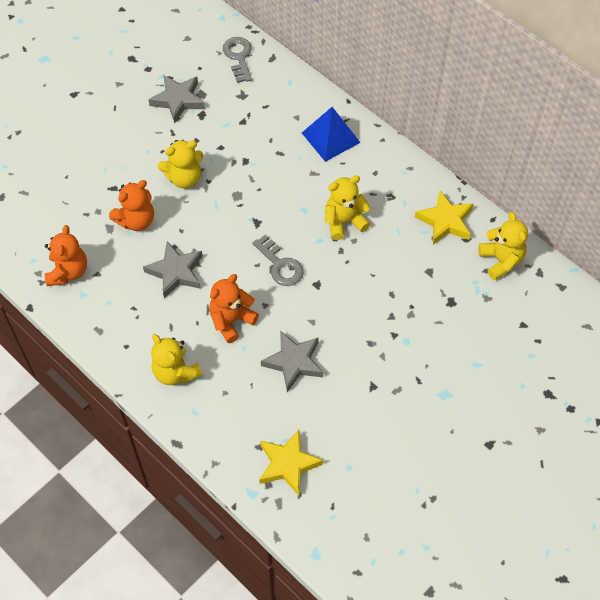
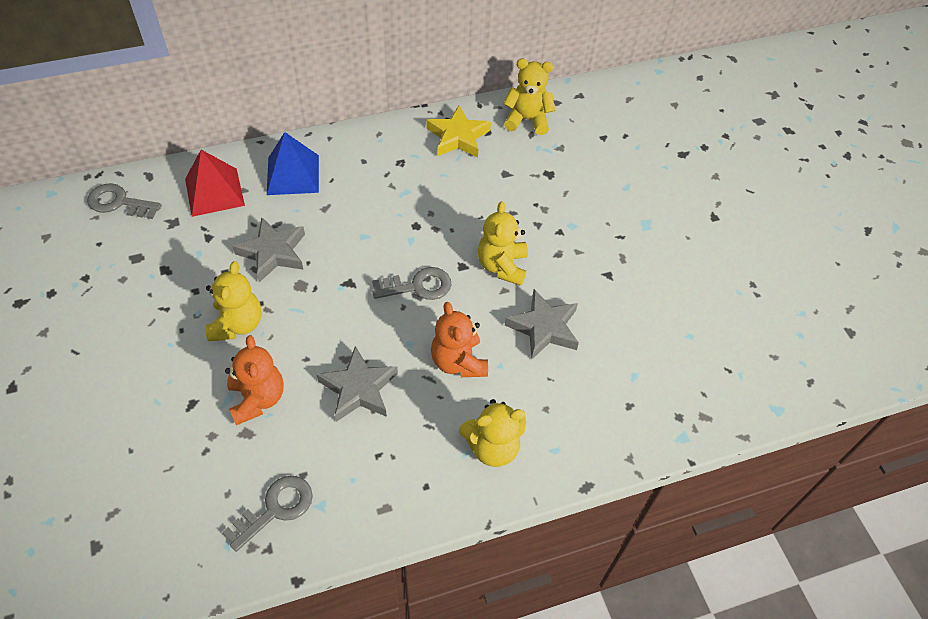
camera: 65 degrees left, 5 degrees down
orange teddy bear [45,225,87,286] -> grey key [222,476,313,552]
grey star [148,75,205,123] -> grey star moved to [232,217,305,282]
yellow star [259,430,323,496] -> none
yellow teddy bear [325,175,371,240] -> yellow teddy bear moved to [478,201,528,286]
none -> red pyramid [185,150,245,217]

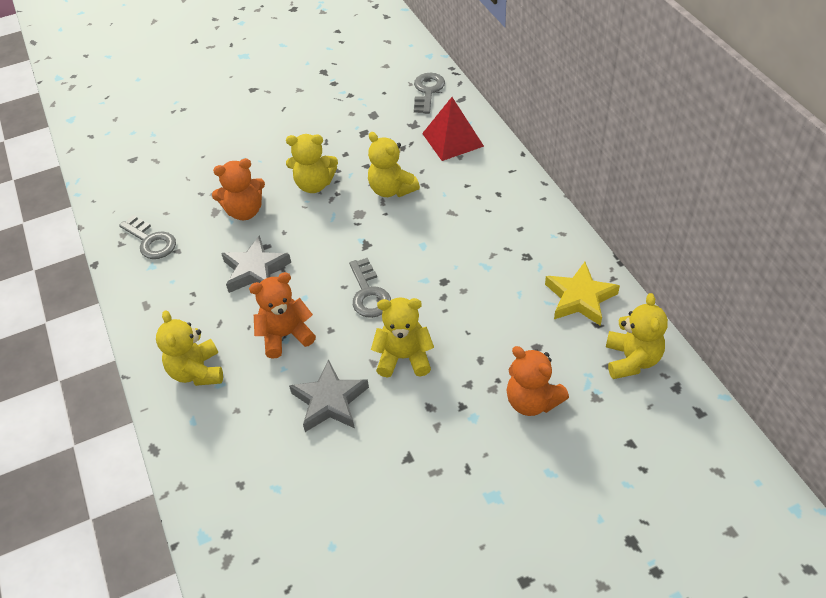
camera: 90 degrees right, 5 degrees down
grey star [232,217,305,282] -> yellow teddy bear [368,132,420,197]
blue pyramid [267,132,319,195] -> none
none -> orange teddy bear [506,346,569,416]

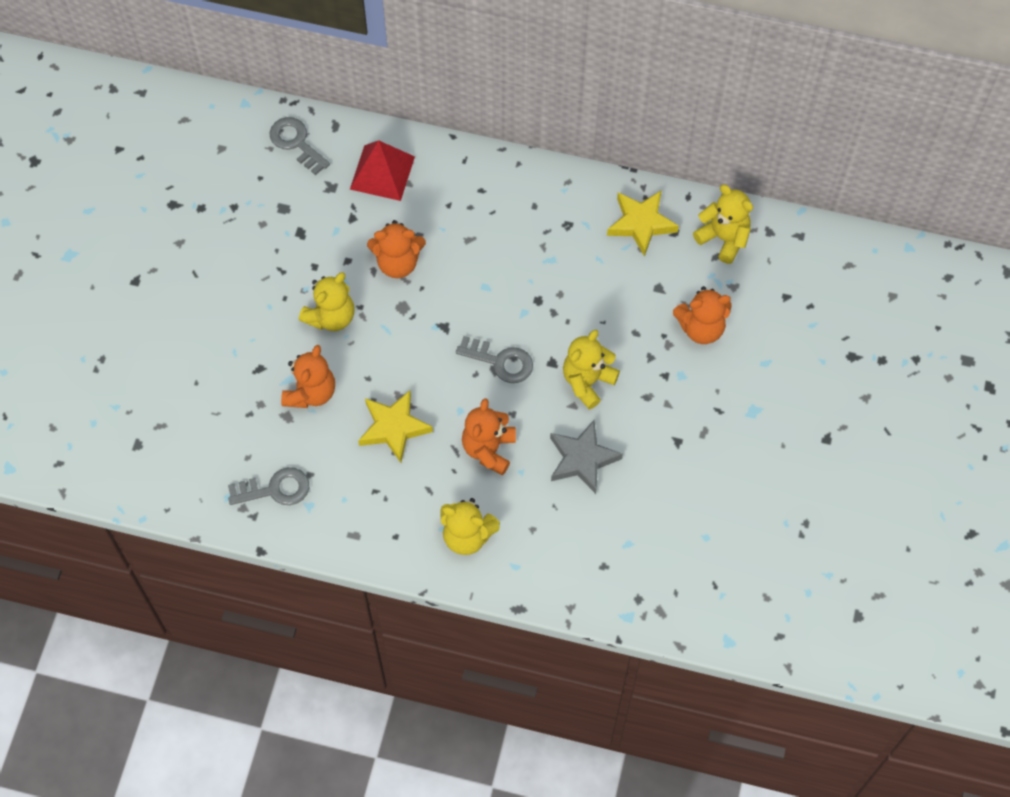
camera: 55 degrees left, 15 degrees up
grey star [221,235,291,293] -> yellow star [358,390,433,463]
yellow teddy bear [368,132,420,197] -> orange teddy bear [367,220,426,278]

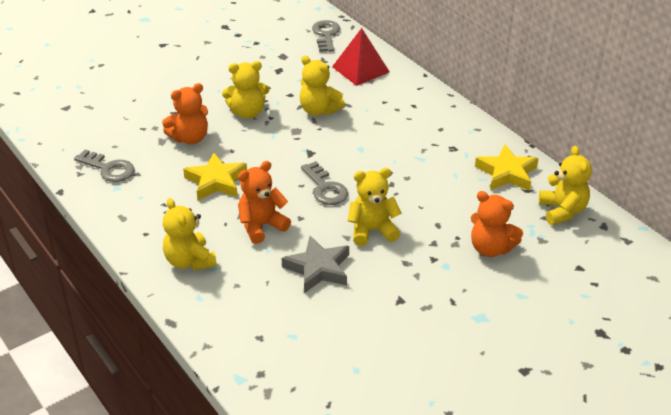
camera: 40 degrees right, 25 degrees down
orange teddy bear [367,220,426,278] -> yellow teddy bear [299,55,345,116]

